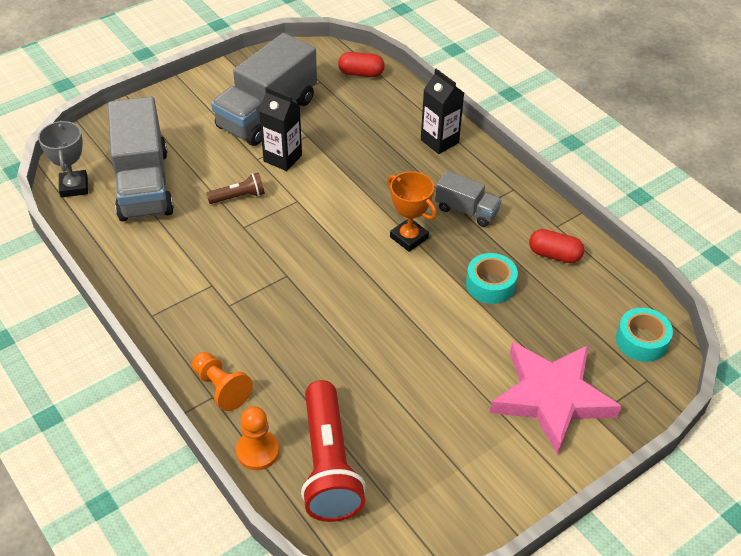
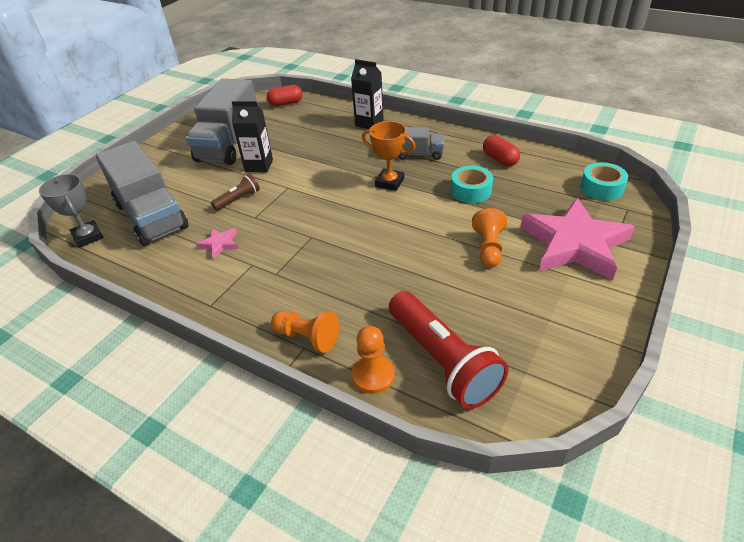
camera: 20 degrees left, 5 degrees down
red capsule [529,229,584,263] -> red capsule turned 60 degrees clockwise [483,135,520,166]
none -> pink star [196,228,238,259]
none -> orange pawn [472,208,507,267]

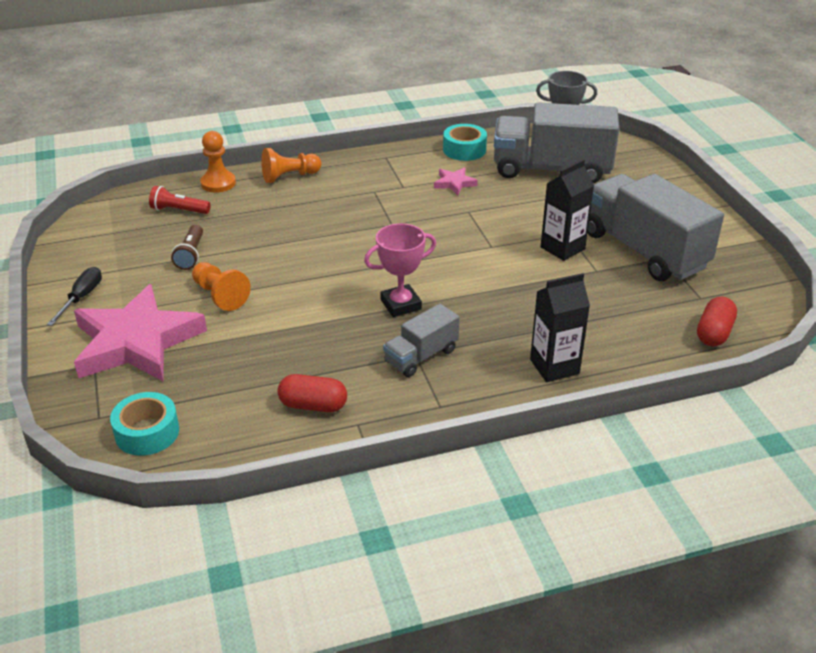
camera: 130 degrees right, 5 degrees down
brown flashlight [211,174,260,211] -> brown flashlight moved to [171,225,203,270]
orange trophy [362,121,416,191] -> pink trophy [364,223,436,317]
red flashlight [389,291,508,409] -> red flashlight [149,186,211,214], size x0.48
turquoise tape [451,166,493,203] -> turquoise tape moved to [443,124,487,161]
none -> black screwdriver [47,267,102,326]

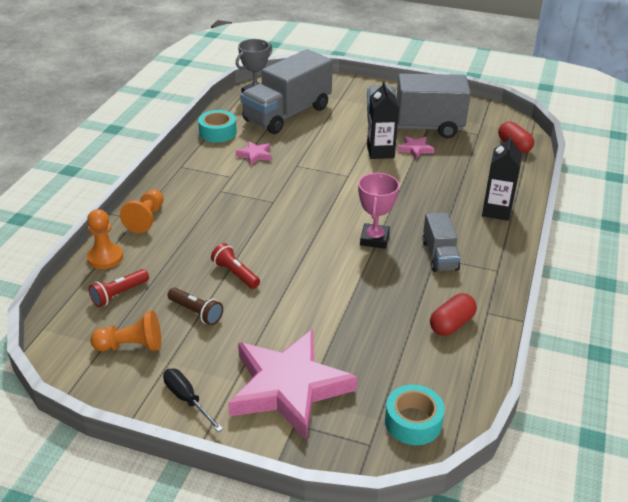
camera: 55 degrees left, 0 degrees up
orange pawn [192,262,251,311] -> orange pawn moved to [90,310,161,351]
none -> red flashlight [211,243,260,289]
none -> pink star [397,136,435,159]

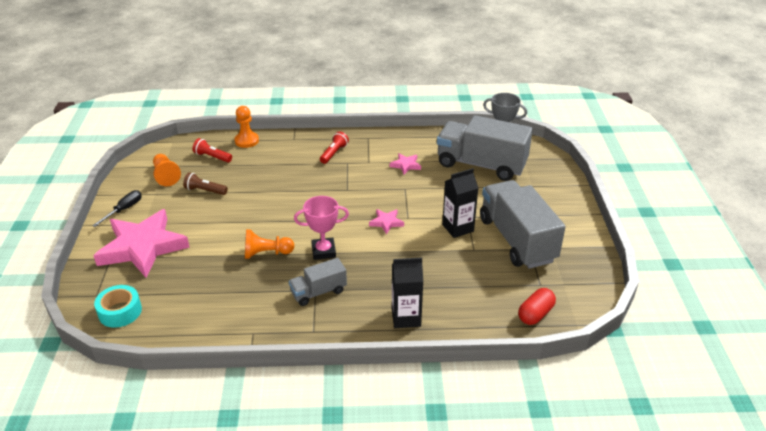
camera: 70 degrees right, 0 degrees up
orange pawn [120,189,164,233] -> orange pawn moved to [245,229,294,259]
brown flashlight [168,287,223,325] -> brown flashlight turned 90 degrees clockwise [183,172,228,195]
turquoise tape [198,110,237,143] -> none
red flashlight [211,243,260,289] -> red flashlight moved to [320,131,349,164]
pink star [397,136,435,159] -> pink star moved to [369,209,404,234]
red capsule [430,293,477,336] -> none

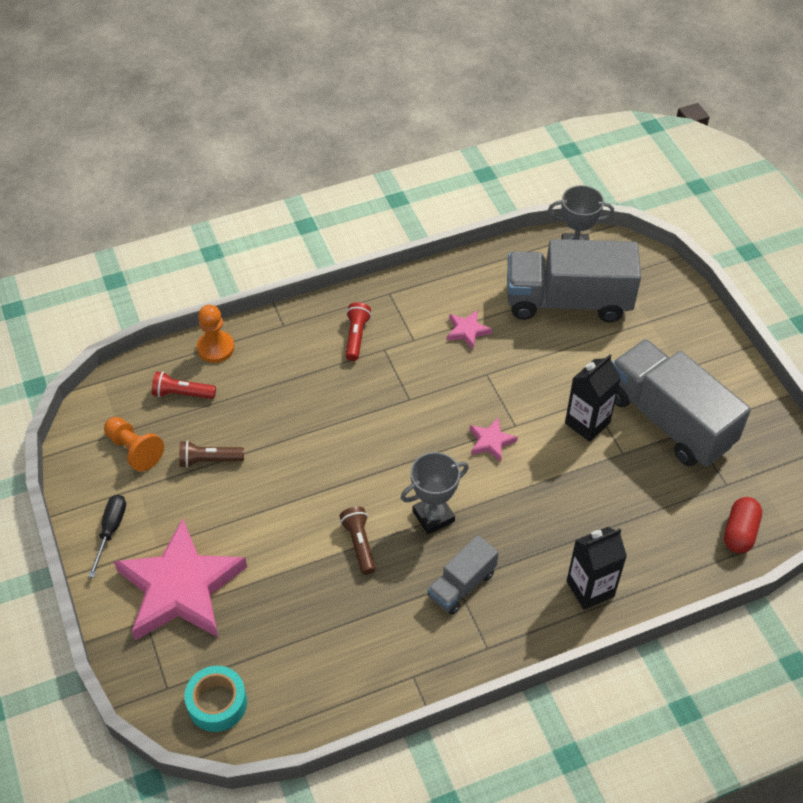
camera: 20 degrees left, 15 degrees up
orange pawn [245,229,294,259] -> brown flashlight [340,506,376,575]
pink trophy [294,196,349,260] -> grey trophy [401,452,469,534]

